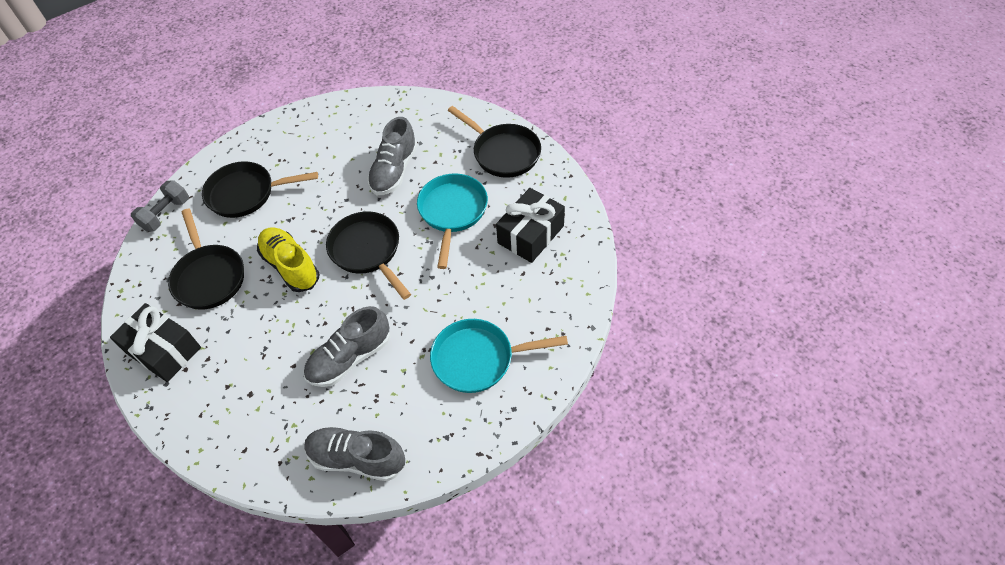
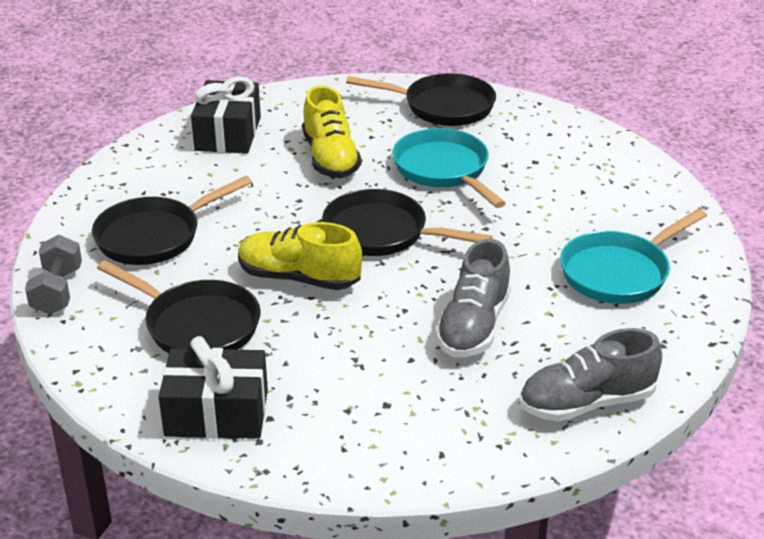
camera: 35 degrees left, 20 degrees down
grey shoe [367,117,418,195] -> yellow shoe [302,86,361,178]
black gift [496,188,565,263] -> black gift moved to [191,77,261,154]

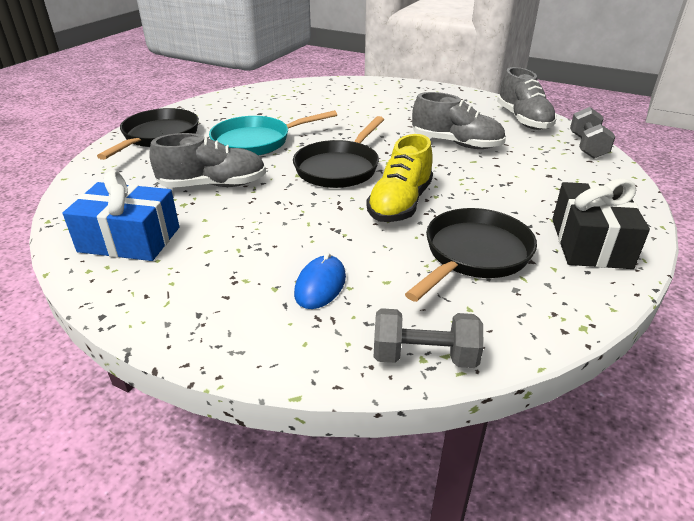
camera: 85 degrees left, 0 degrees up
black pan [92,176,252,265] -> blue mouse [294,253,346,309]
black gift [191,77,261,154] -> blue gift [63,170,179,261]
yellow shoe [302,86,361,178] -> grey shoe [149,133,266,188]
turquoise pan [560,208,707,304] -> none
none -> grey dumbbell [570,107,616,158]

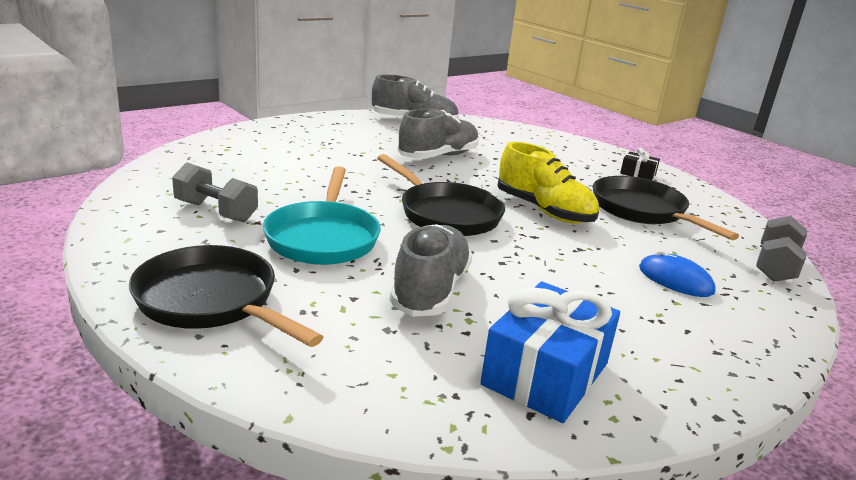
camera: 70 degrees left, 10 degrees down
black gift [552,178,650,269] -> black gift [620,148,660,180], size x0.48
grey dumbbell [570,107,616,158] -> grey dumbbell moved to [172,162,258,222]

